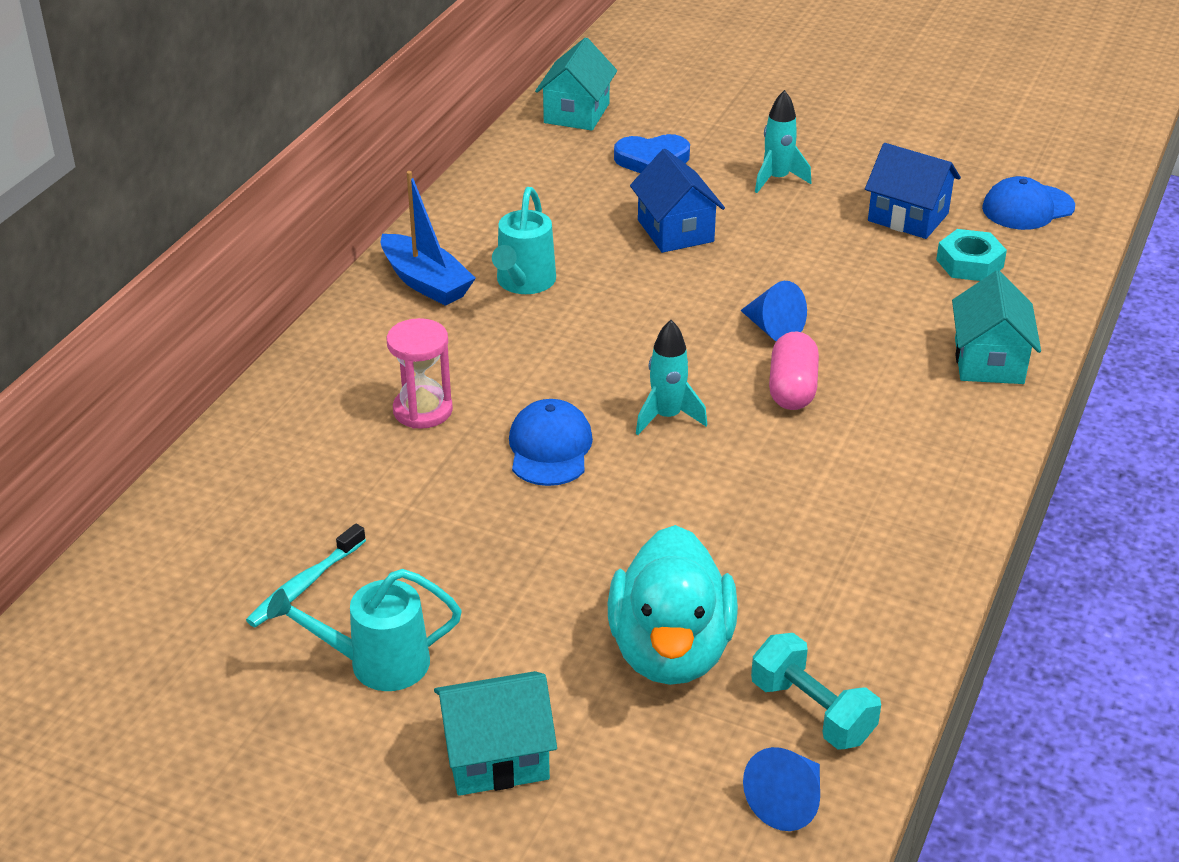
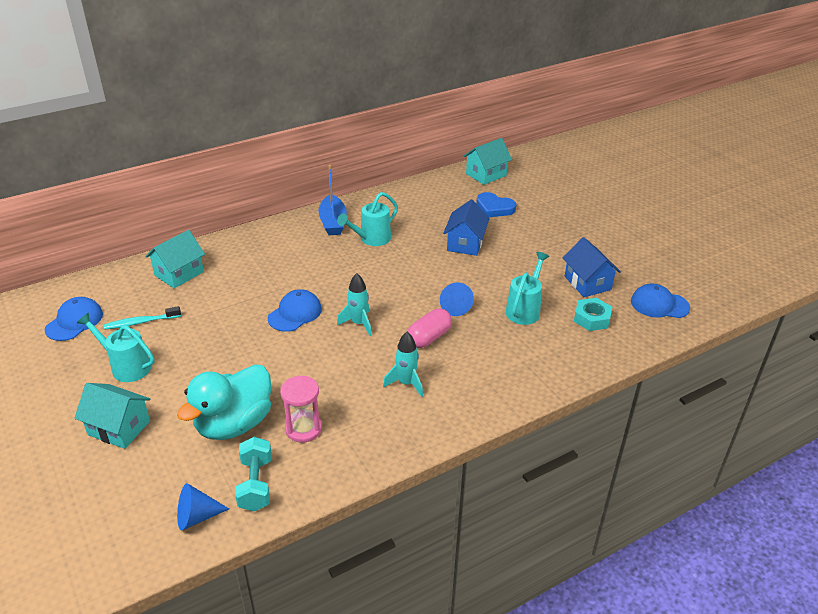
camera: 35 degrees right, 0 degrees up
pink hourglass [386,318,453,429] -> pink hourglass moved to [280,375,322,443]
turquoise rocket [755,90,811,193] -> turquoise rocket moved to [383,332,423,397]
turquoise house [952,270,1041,384] -> turquoise house moved to [145,230,205,288]
none -> blue cap [45,297,103,341]
none -> turquoise watering can [506,252,549,325]

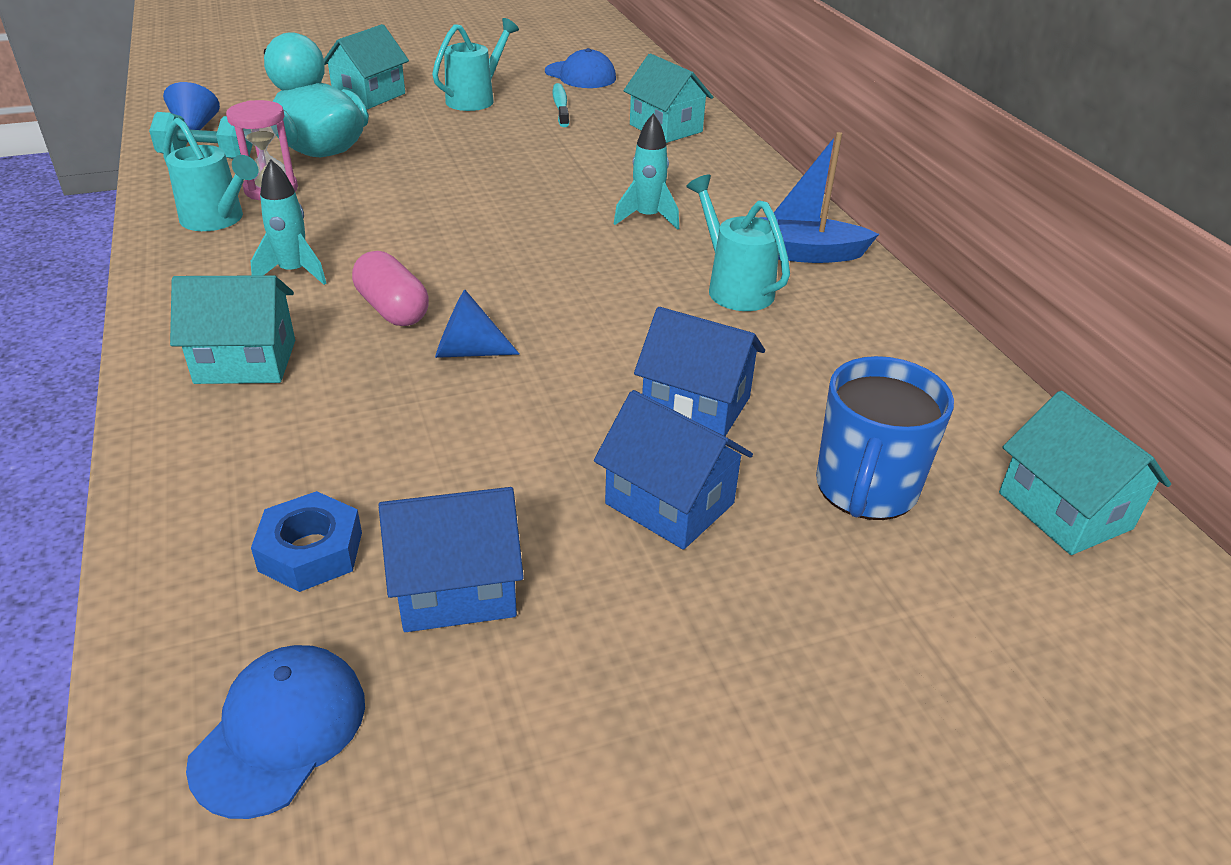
camera: 100 degrees right, 0 degrees up
blue cap [268,289,322,332] -> none
turquoise rocket [337,273,372,336] -> turquoise rocket moved to [614,113,679,230]
blue heart [476,192,516,217] -> blue mug [816,356,954,520]
turquoise watering can [506,252,549,325] -> turquoise watering can moved to [163,118,259,231]
turquoise nut [574,298,612,331] -> blue nut [251,491,362,592]
none -> turquoise house [170,275,295,384]
none -> blue house [594,390,753,550]

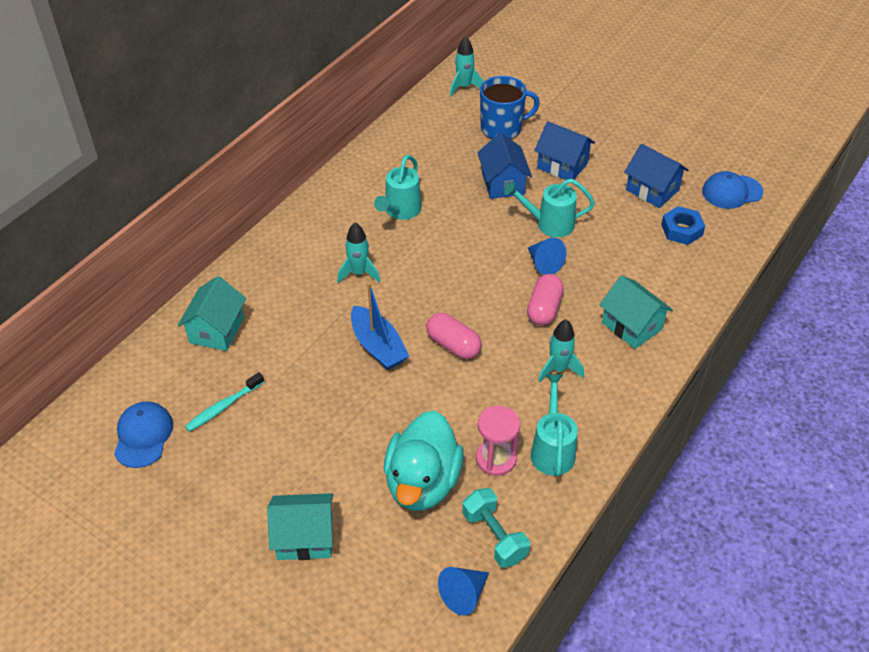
camera: 125 degrees left, 10 degrees up
turquoise watering can [432,18,519,111] -> turquoise watering can moved to [504,179,595,237]
blue house [594,390,753,550] -> blue house turned 60 degrees counterclockwise [534,121,595,180]
blue boat [758,132,879,263] -> blue boat moved to [351,282,409,370]
turquoise house [999,391,1171,555] -> turquoise rocket [450,36,483,96]
none -> pink capsule [426,313,482,359]

